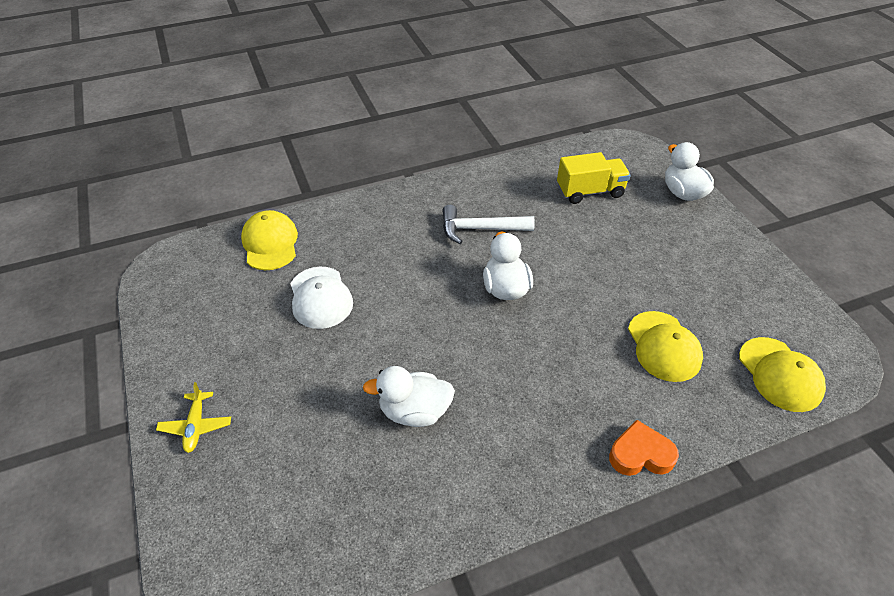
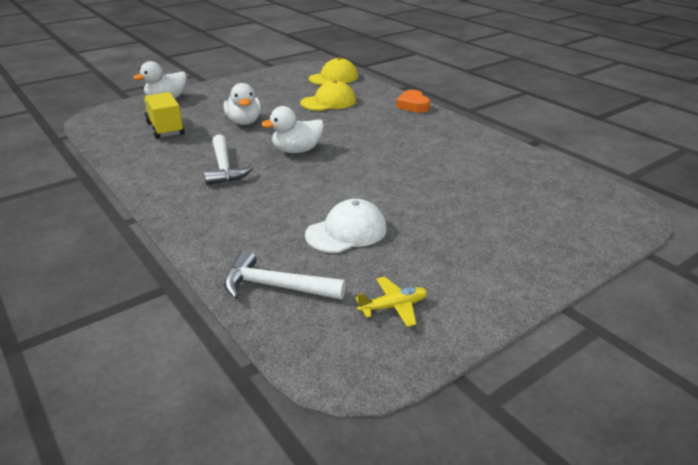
camera: 105 degrees left, 15 degrees down
yellow plane [156,382,231,453] -> yellow plane moved to [355,277,427,327]
yellow cap [241,210,298,270] -> white hammer [224,250,346,299]
white duck [363,366,455,427] -> white duck moved to [223,83,261,125]

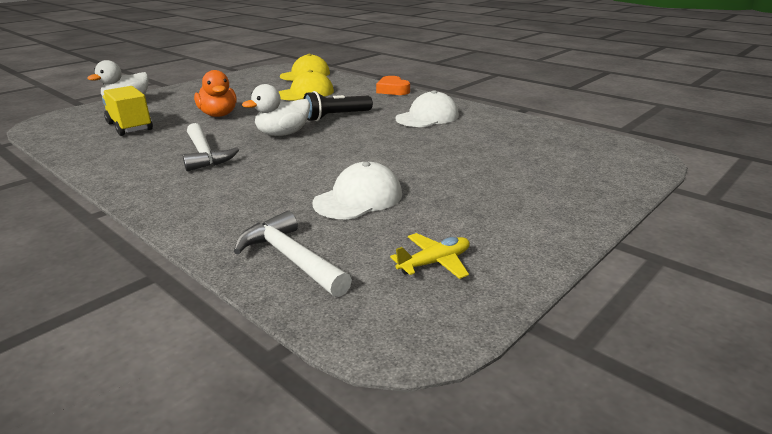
camera: 10 degrees left, 5 degrees down
white duck [223,83,261,125] -> orange duck [194,70,237,117]
white hammer [224,250,346,299] -> white hammer turned 45 degrees clockwise [234,211,352,297]
none -> black flashlight [304,91,373,121]
none -> white cap [396,90,459,127]

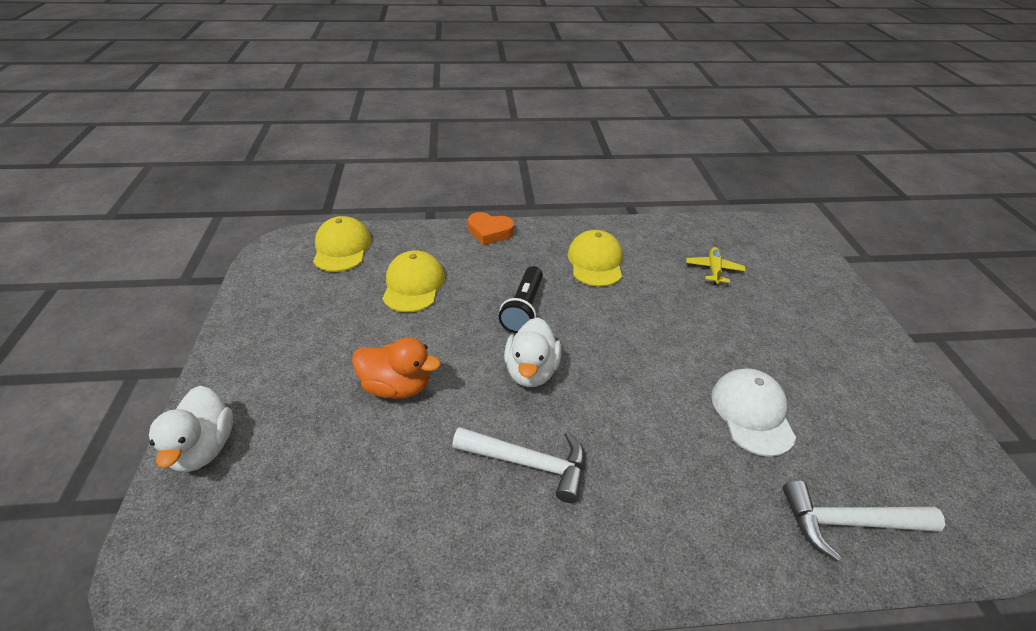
camera: 50 degrees left, 15 degrees up
yellow truck [102,86,153,136] -> none
yellow plane [390,233,470,279] -> yellow plane moved to [686,247,746,285]
white cap [396,90,459,127] -> yellow cap [567,230,623,287]

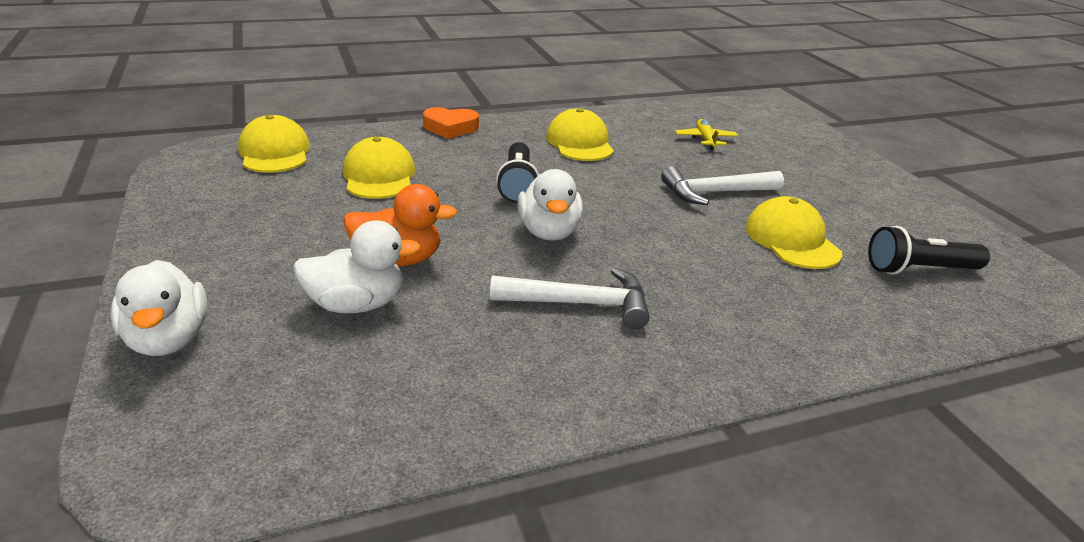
camera: 15 degrees left, 10 degrees down
white cap [711,369,796,457] -> yellow cap [745,196,842,269]
white hammer [783,480,945,561] -> white hammer moved to [661,166,784,205]
none -> white duck [293,221,421,313]
none -> black flashlight [868,226,990,275]

